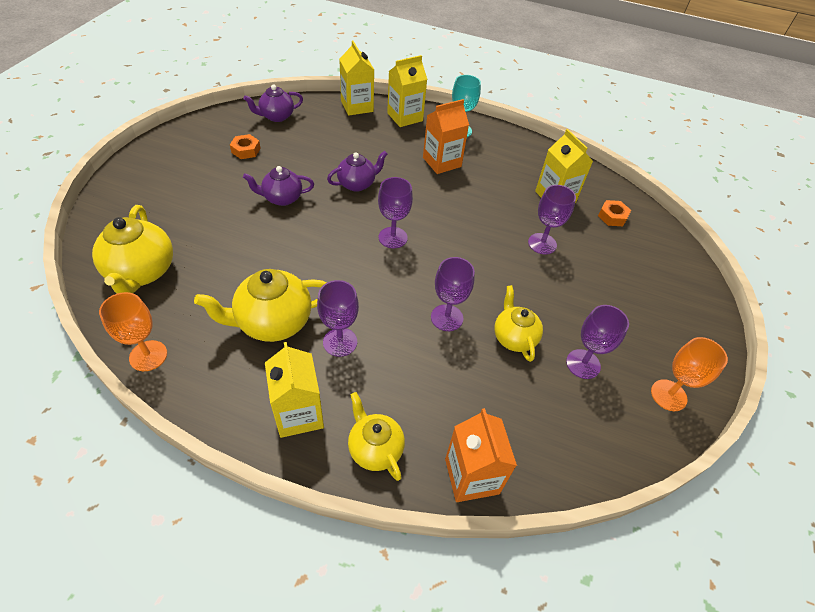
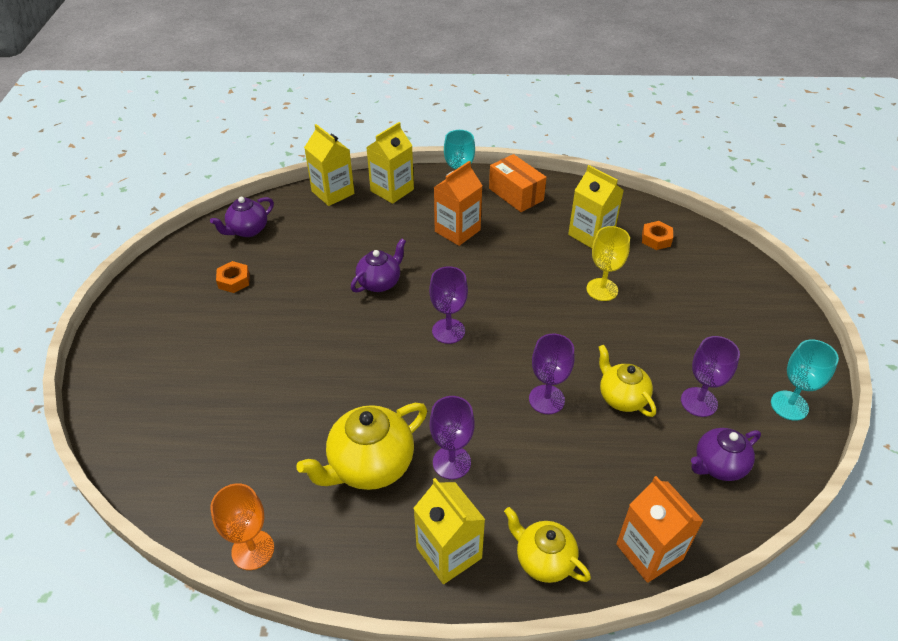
camera: 15 degrees left, 5 degrees down
yellow teapot [92,205,173,293] -> none
purple teapot [243,166,314,206] -> purple teapot moved to [691,428,761,481]
purple goblet [528,185,576,254] -> yellow goblet [586,226,630,301]
orange goblet [651,337,728,411] -> turquoise goblet [771,340,839,421]
none -> orange box [489,154,547,212]

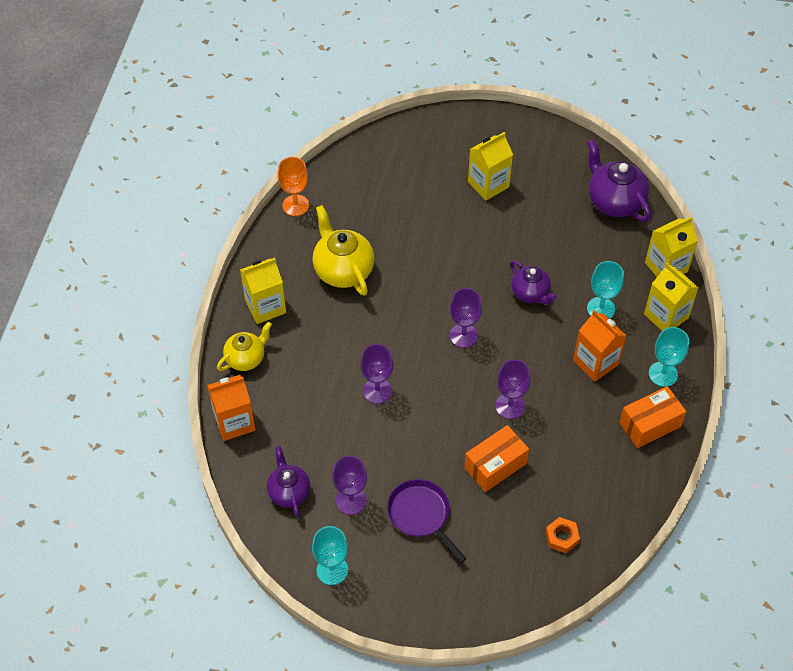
camera: 100 degrees right, 10 degrees up
purple teapot [210,197,274,237] -> purple teapot [587,139,651,222], size x1.57
orange nut [216,261,250,293] -> none
purple goblet [430,396,475,479] -> purple goblet moved to [495,359,531,419]
yellow carton [568,165,624,248] -> yellow carton moved to [468,132,513,200]
yellow goblet [586,226,630,301] -> orange box [464,425,529,492]
yellow teapot [598,345,656,417] -> none
none -> purple pan [387,479,467,563]
none -> turquoise goblet [587,261,624,318]

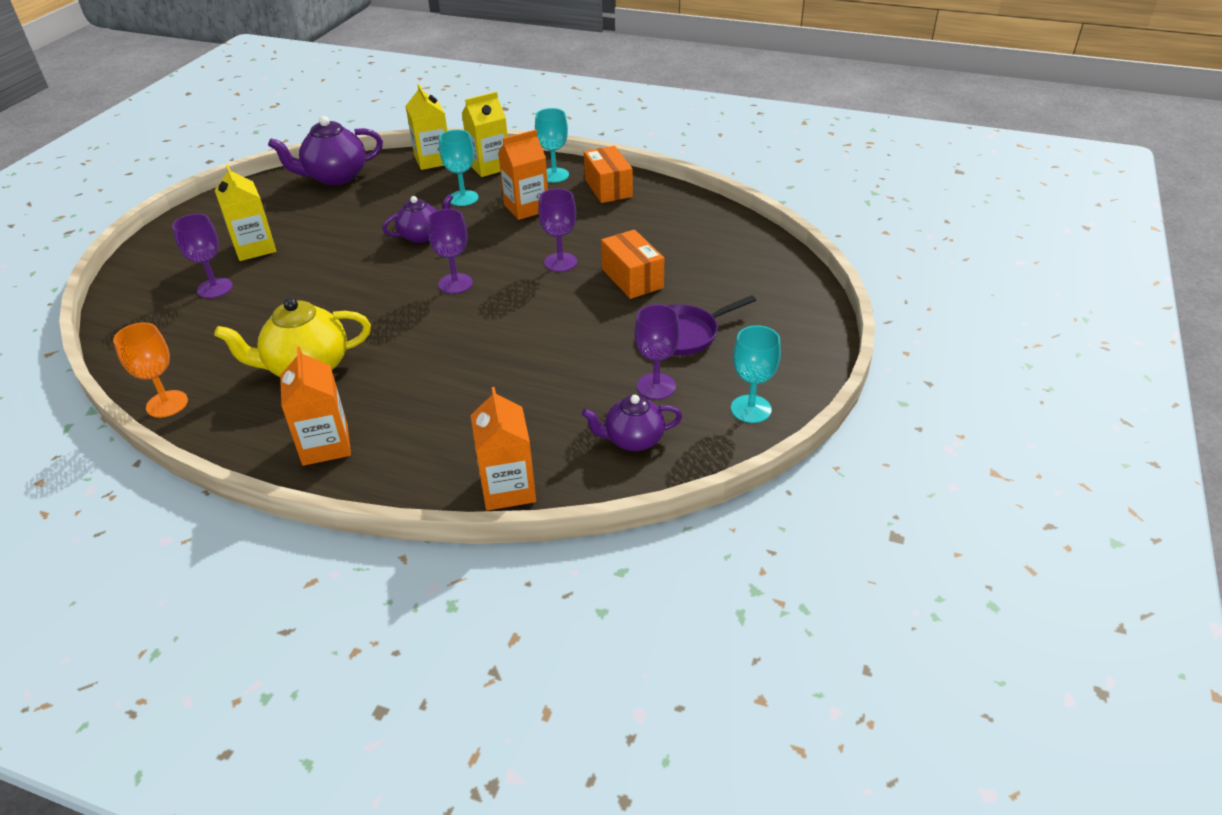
camera: 80 degrees left, 15 degrees down
yellow teapot [217,322,272,371] -> none
yellow carton [240,258,286,324] -> orange carton [280,346,351,466]
purple goblet [360,344,393,404] -> purple goblet moved to [172,214,233,298]
orange nut [546,517,580,553] -> none

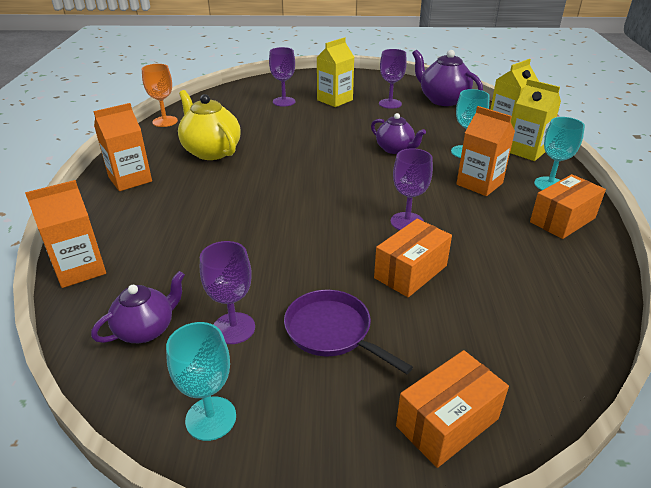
camera: 70 degrees right, 5 degrees down
purple goblet [427,209,473,294] -> purple goblet moved to [379,49,407,109]
purple teapot [582,395,682,451] -> purple teapot turned 75 degrees clockwise [91,271,185,343]
none -> orange box [396,350,509,468]

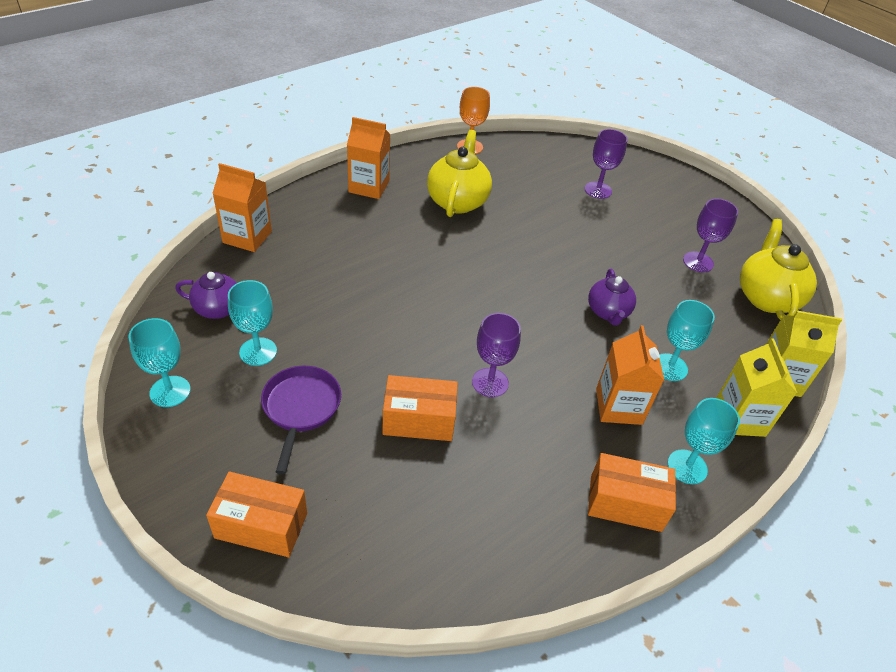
camera: 45 degrees right, 10 degrees up
purple goblet [200,241,255,344] -> turquoise goblet [228,280,277,366]
yellow carton [317,37,354,107] -> none
purple teapot [412,50,483,106] -> yellow teapot [740,219,817,320]

